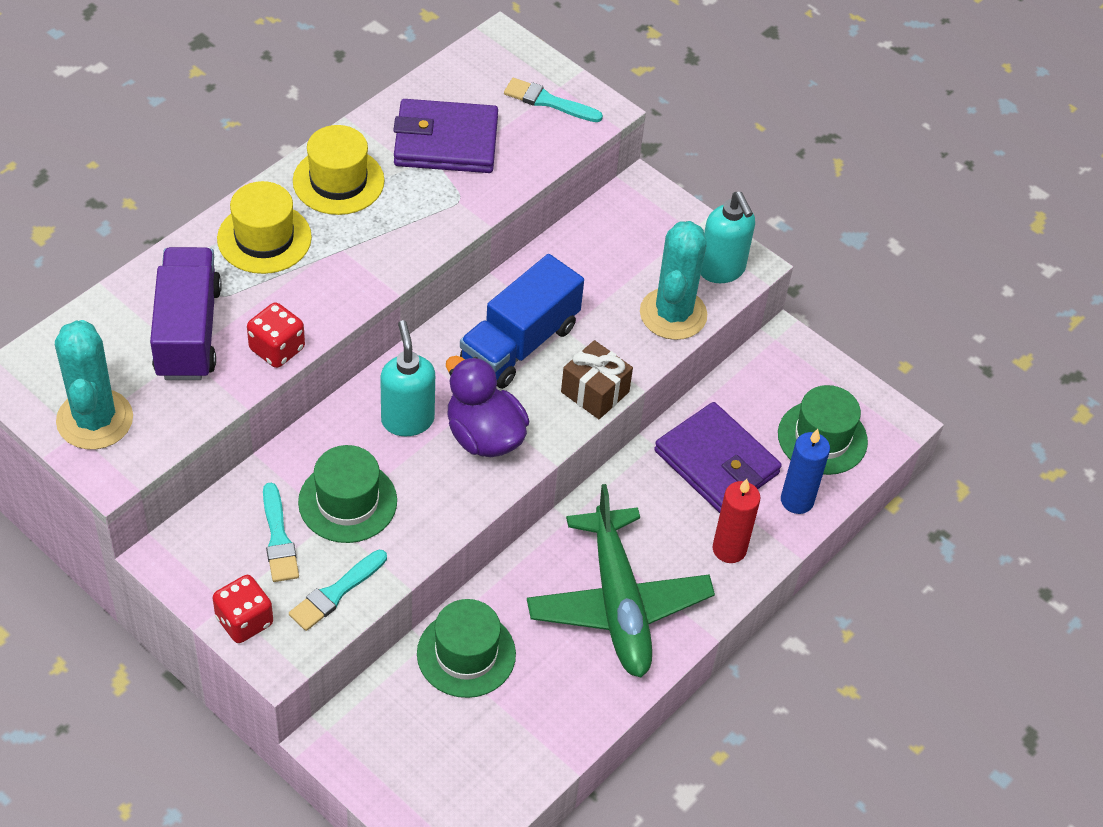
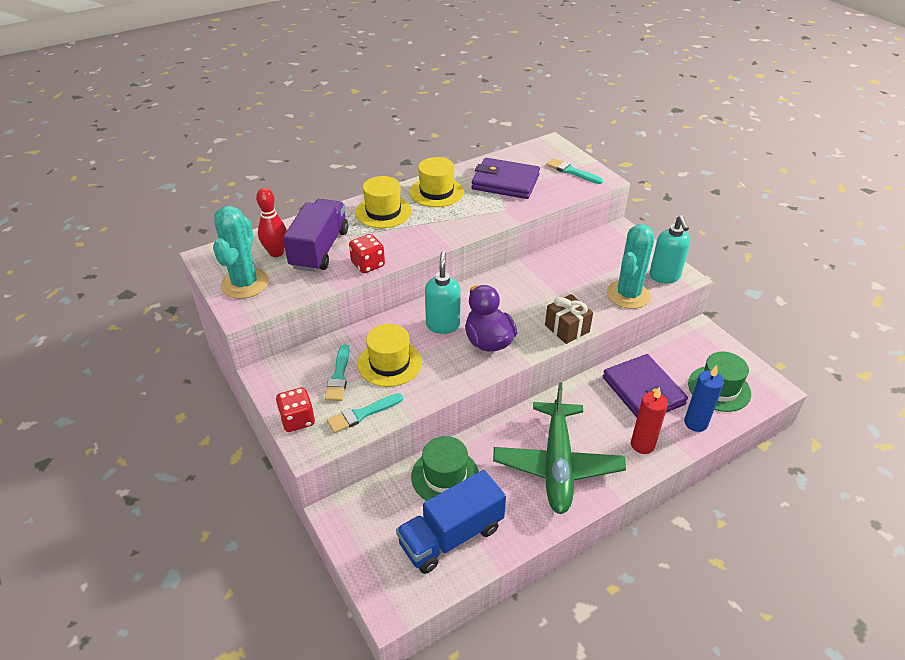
camera: 20 degrees right, 10 degrees down
green hat [298,445,397,543] -> yellow hat [358,324,422,387]
blue truck [460,254,584,389] -> blue truck moved to [396,470,506,574]
none -> red bowling pin [256,188,287,257]

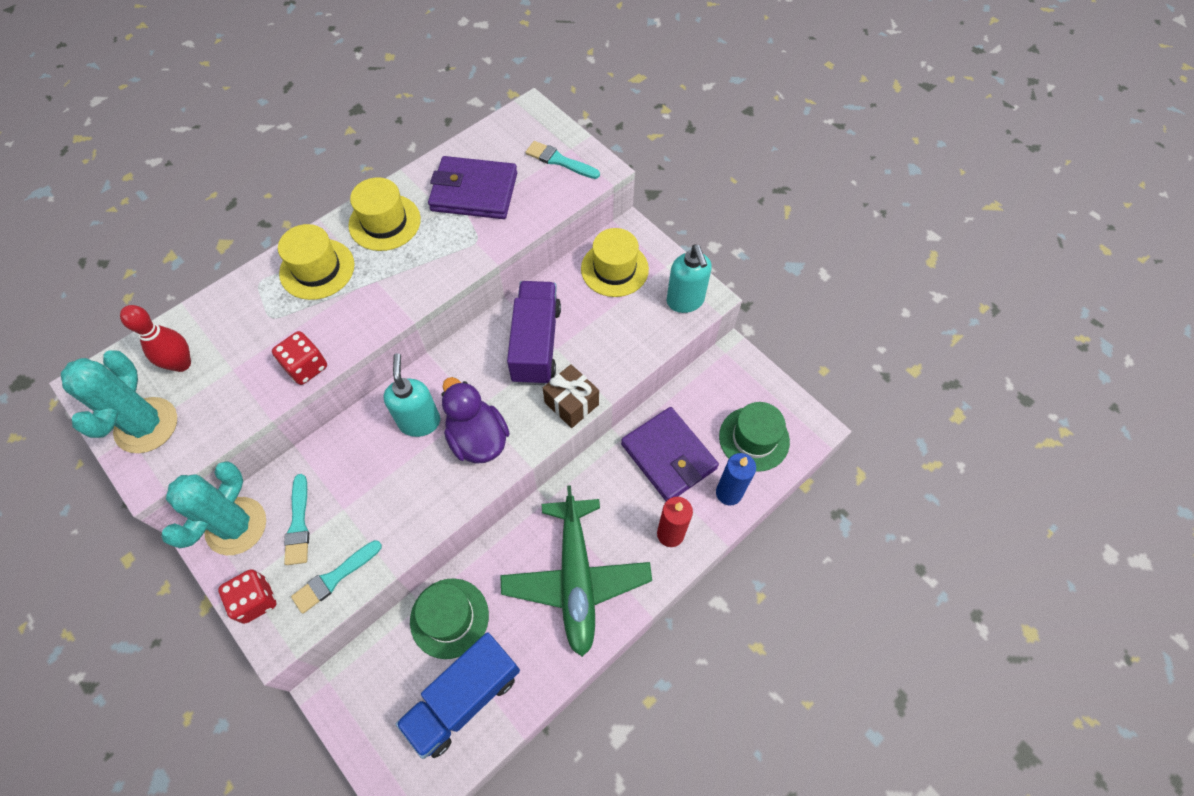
camera: 10 degrees left, 20 degrees up
purple truck [283,199,348,272] -> purple truck moved to [507,281,561,385]
yellow hat [358,324,422,387] -> yellow hat moved to [581,228,649,297]
turquoise cactus [607,224,654,309] -> turquoise cactus moved to [161,461,266,555]

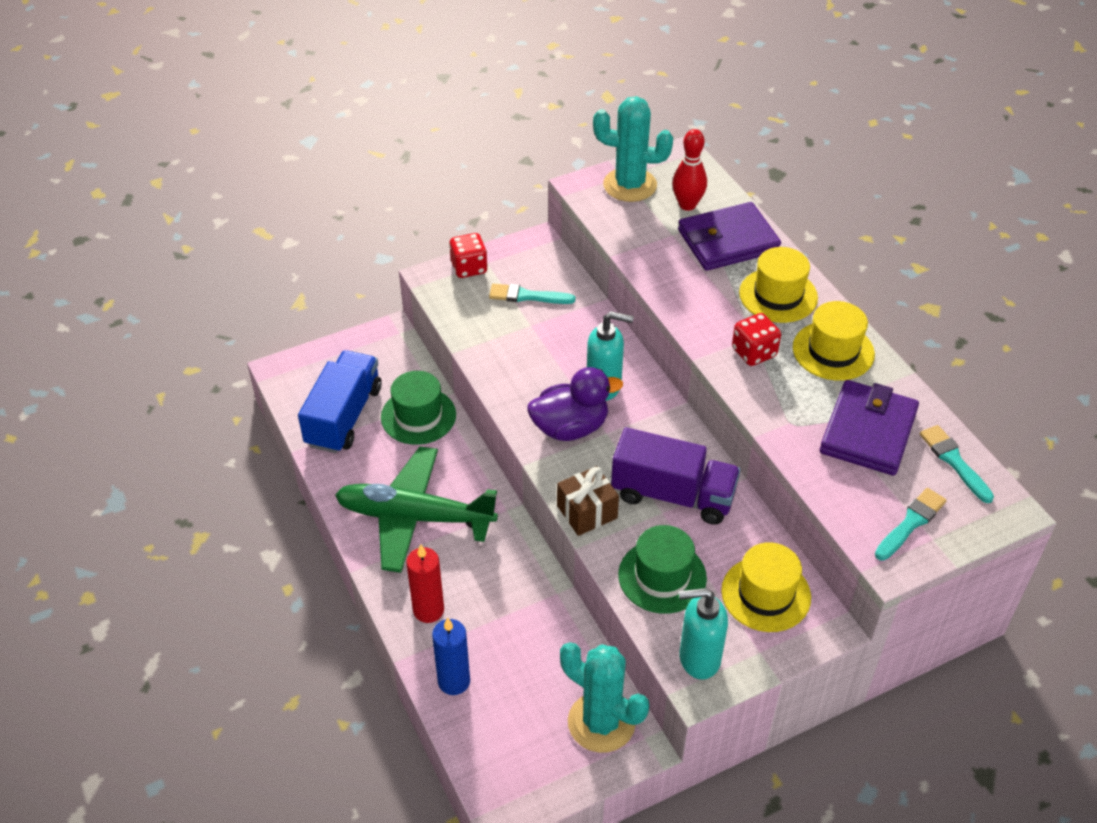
camera: 105 degrees right, 15 degrees down
turquoise cactus [161,461,266,555] -> turquoise cactus moved to [560,642,649,753]
red dice [272,331,327,385] -> red dice moved to [732,313,781,366]
turquoise brush [291,540,382,614] -> turquoise brush moved to [920,425,994,503]
blue truck [396,632,520,759] -> blue truck turned 45 degrees clockwise [298,350,382,453]
purple wallet [621,407,719,501] -> purple wallet moved to [678,202,781,271]
green hat [719,402,790,472] -> green hat moved to [618,525,707,614]

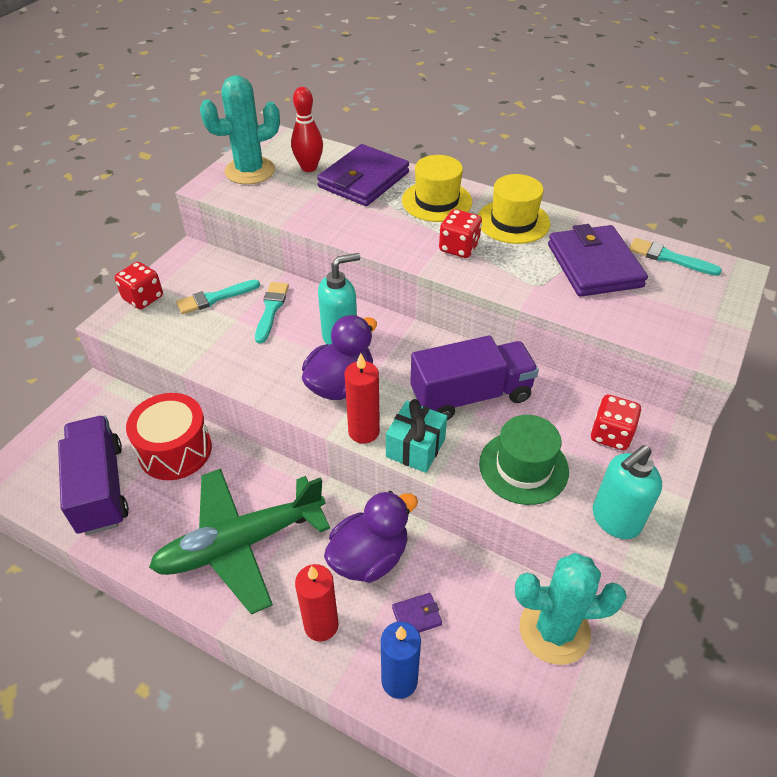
camera: 35 degrees left, 0 degrees up
blue truck [298,350,382,453] -> purple truck [58,416,129,535]
green hat [381,371,456,445] -> red drum [126,393,212,480]
brown gift [557,466,619,536] -> turquoise gift [386,399,447,473]
yellow hat [721,542,811,632] -> red dice [591,395,641,450]
turquoise brush [875,488,947,561] -> turquoise brush moved to [255,282,289,343]
none -> purple duck [324,491,418,583]
none -> red candle [344,353,380,444]
none -> purple wallet [392,593,442,633]

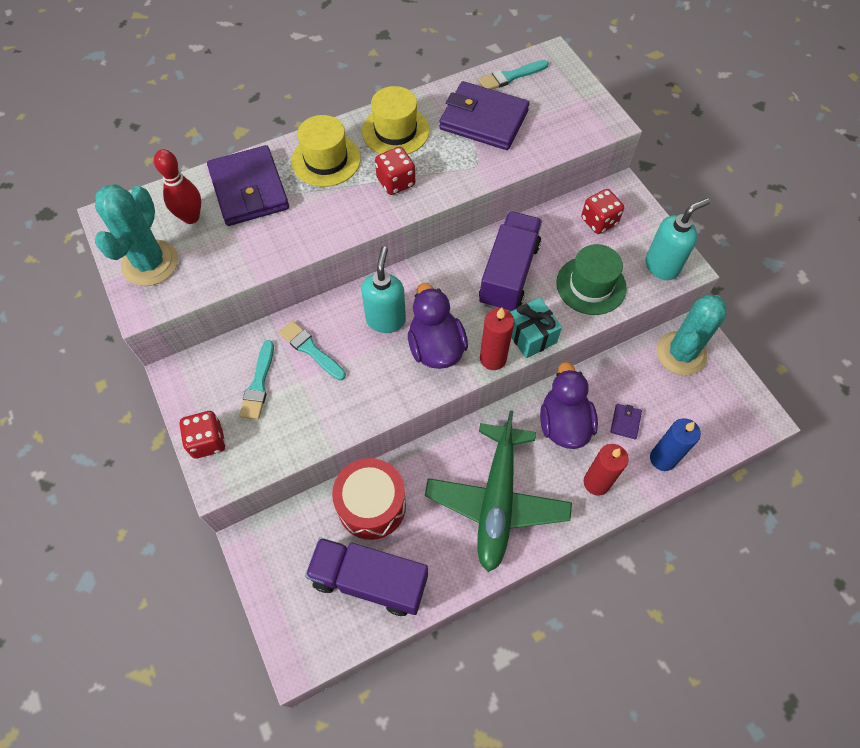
camera: 55 degrees left, 15 degrees up
turquoise soap dispenser [593,445,662,539] -> turquoise soap dispenser turned 120 degrees counterclockwise [646,198,710,280]

